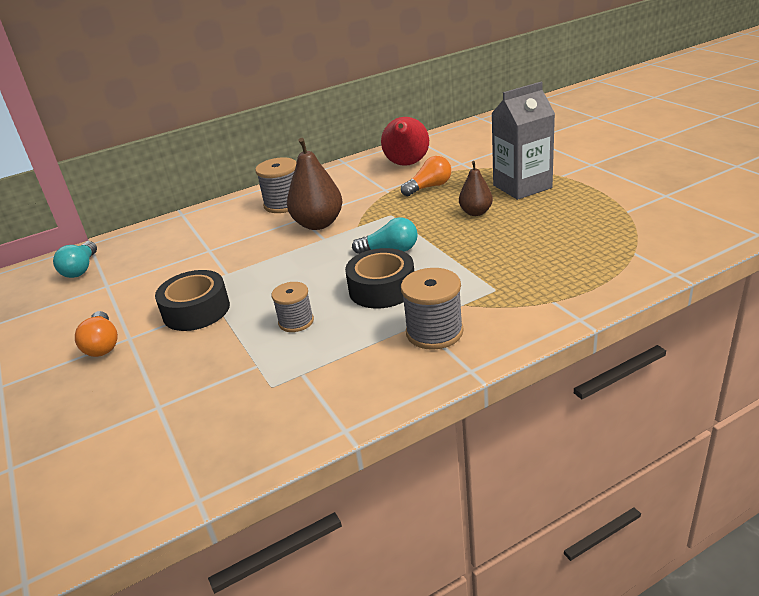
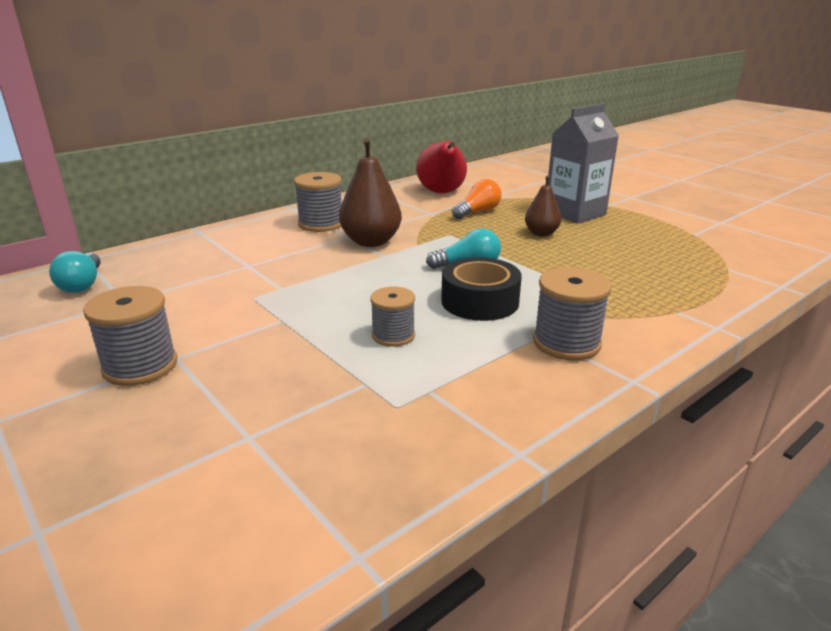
camera: 15 degrees left, 5 degrees down
orange light bulb [75,311,118,357] -> grey spool [83,286,177,386]
black tape [155,270,230,331] -> none

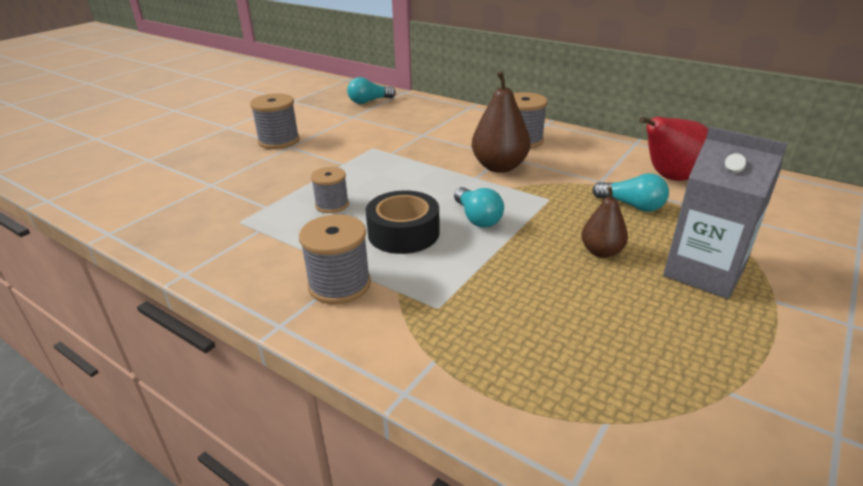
camera: 75 degrees right, 5 degrees up
orange light bulb [452,179,502,219] -> turquoise light bulb [592,173,669,212]

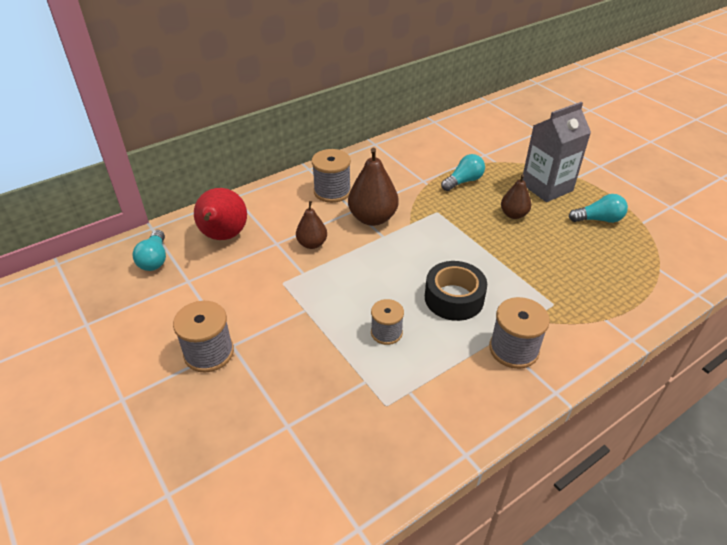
camera: 70 degrees left, 10 degrees up
turquoise light bulb [454,187,504,228] -> turquoise light bulb moved to [569,194,628,223]
red pear [639,117,708,181] -> red pear moved to [194,188,247,240]
none -> brown pear [296,201,327,249]

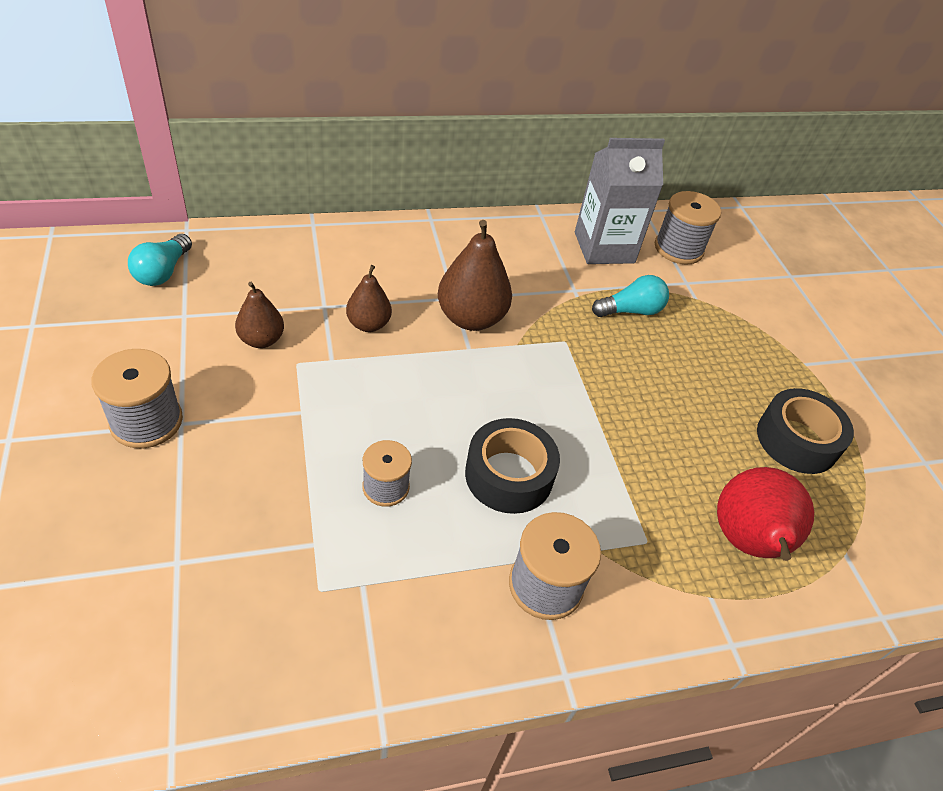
camera: 15 degrees right, 5 degrees up
red pear [194,188,247,240] -> red pear moved to [717,467,814,561]
grey spool [312,149,351,203] -> grey spool moved to [655,191,721,265]
brown pear [501,174,531,219] -> brown pear moved to [235,282,284,348]
grey carton [523,102,591,202] -> grey carton moved to [575,138,665,264]
turquoise light bulb [569,194,628,223] -> black tape [757,388,854,474]

